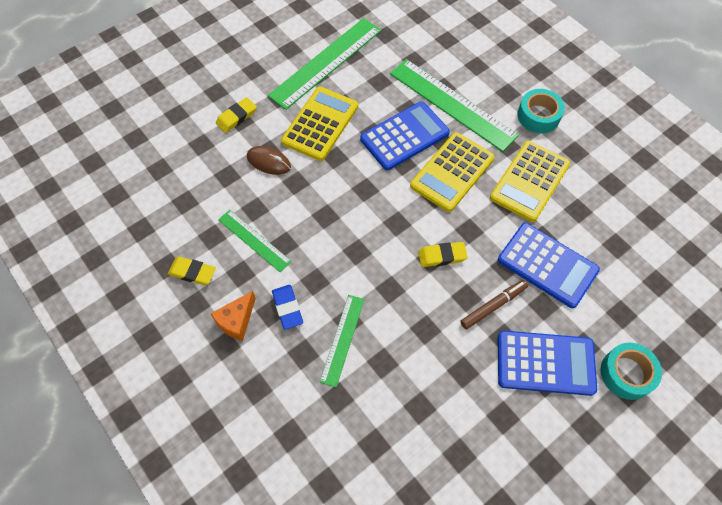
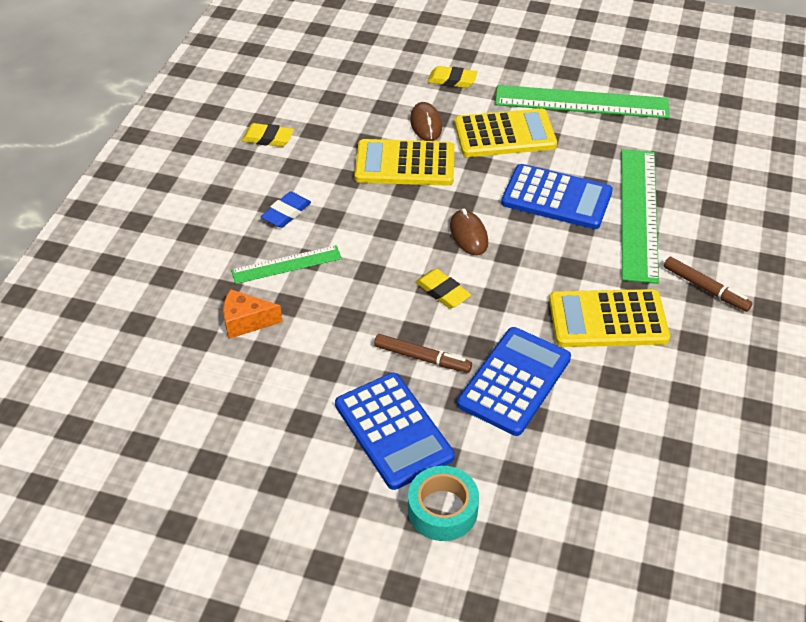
camera: 55 degrees right, 15 degrees down
yellow eraser [168,257,216,285] -> yellow eraser turned 60 degrees counterclockwise [242,123,294,147]
orange cheese [211,291,256,341] -> orange cheese moved to [223,289,282,339]
green ruler [218,210,292,273] -> none
yellow calculator [410,132,495,212] -> yellow calculator moved to [355,139,454,186]
blue calculator [498,223,600,308] -> blue calculator turned 150 degrees counterclockwise [457,327,571,436]
turquoise tape [517,89,565,133] -> brown marker [664,257,753,312]
none -> brown mouse [450,208,488,255]

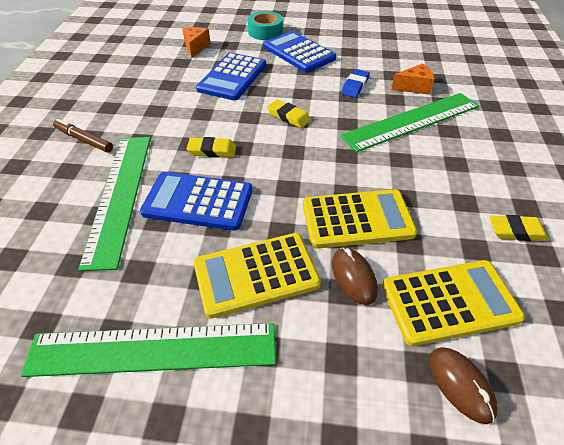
camera: 170 degrees right, 0 degrees up
green ruler [231,245,342,284] -> green ruler [340,93,479,152], size x1.82
blue eraser [261,191,311,228] -> blue eraser moved to [341,69,370,98]
brown marker [374,334,472,373] -> none
yellow eraser [428,66,477,88] -> yellow eraser moved to [186,137,236,158]
brown mouse [450,208,488,255] -> brown mouse moved to [429,347,498,424]
yellow calculator [549,289,670,347] -> yellow calculator moved to [382,260,525,346]
none -> orange cheese [182,27,211,58]

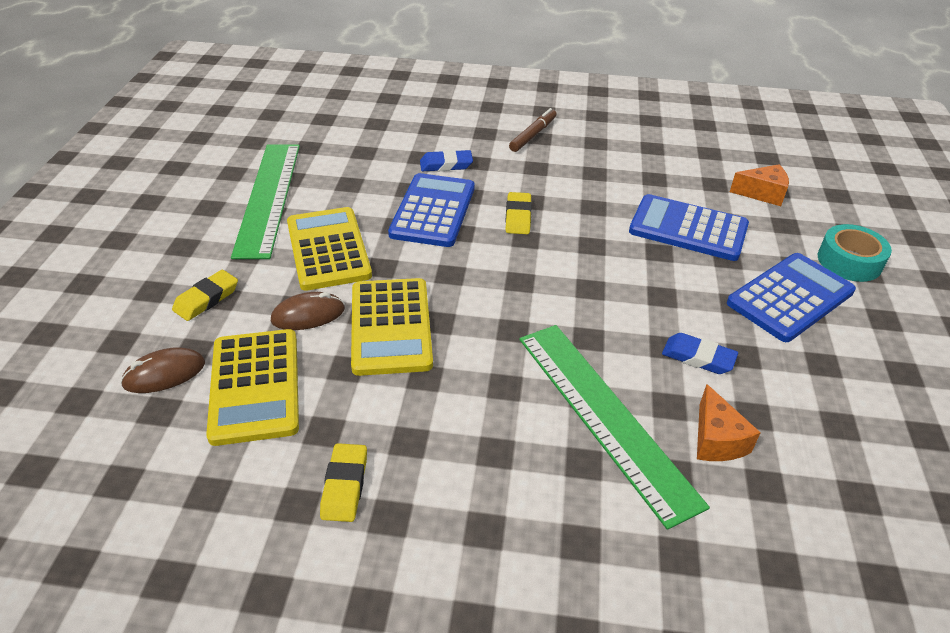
camera: 90 degrees right, 5 degrees down
green ruler [78,137,151,271] -> blue eraser [420,150,473,171]
yellow eraser [267,99,311,128] -> yellow eraser moved to [172,270,238,321]

